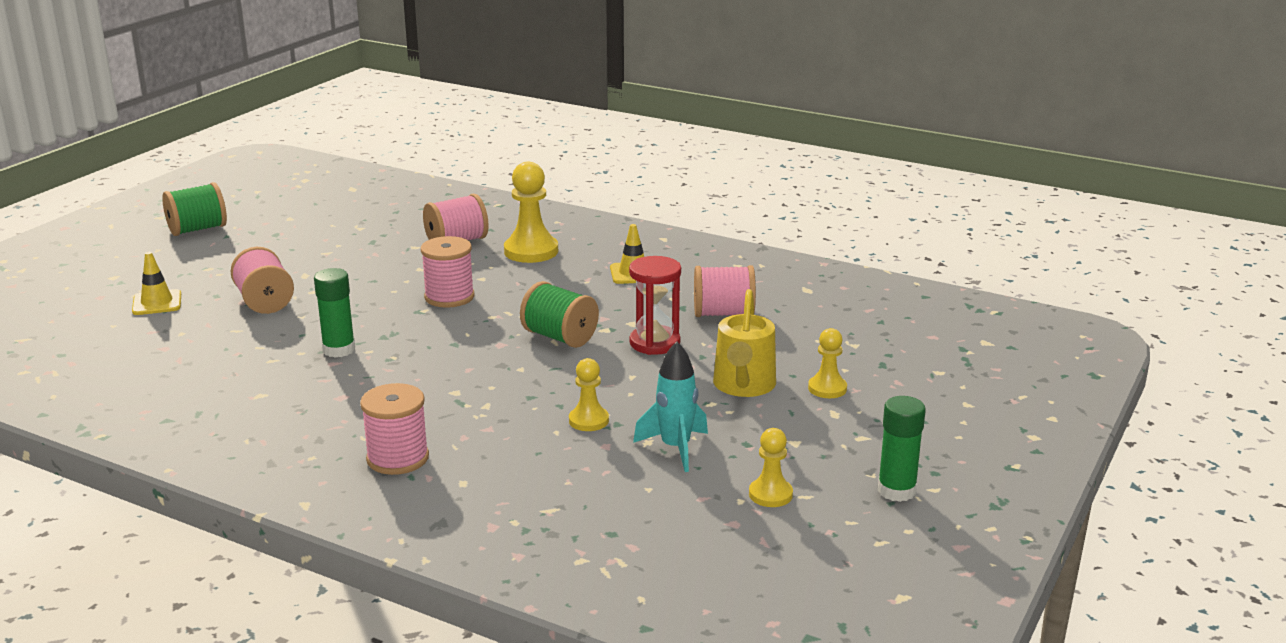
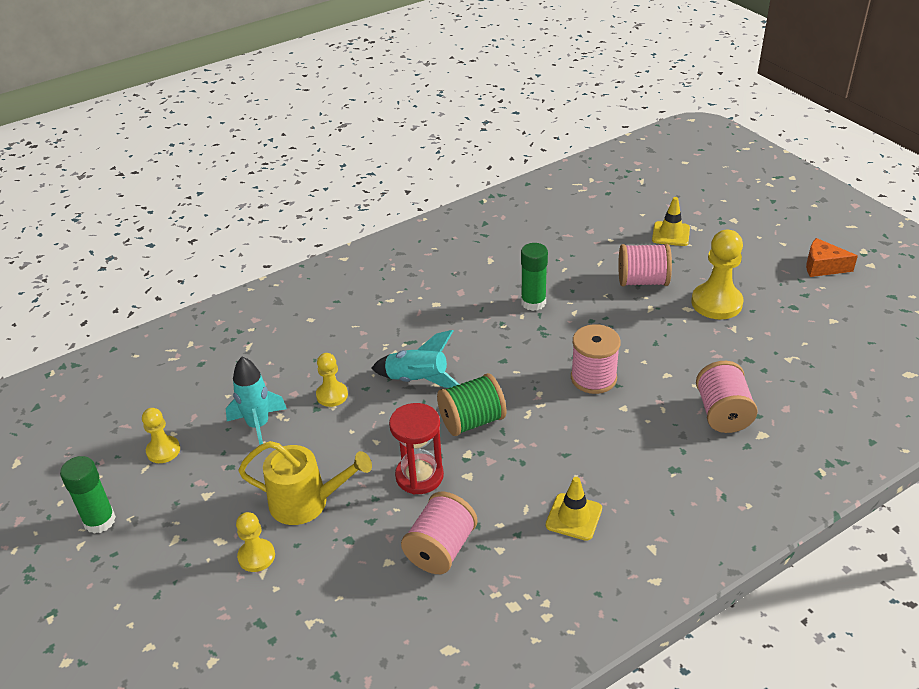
camera: 120 degrees right, 15 degrees up
green spool [162,182,227,236] -> orange cheese [806,238,858,277]
pink spool [360,383,429,475] -> none
yellow pawn [504,162,558,263] -> yellow pawn moved to [691,230,744,319]
yellow watering can [713,289,776,397] -> yellow watering can turned 150 degrees clockwise [238,441,372,525]
none -> turquoise rocket [371,330,460,388]

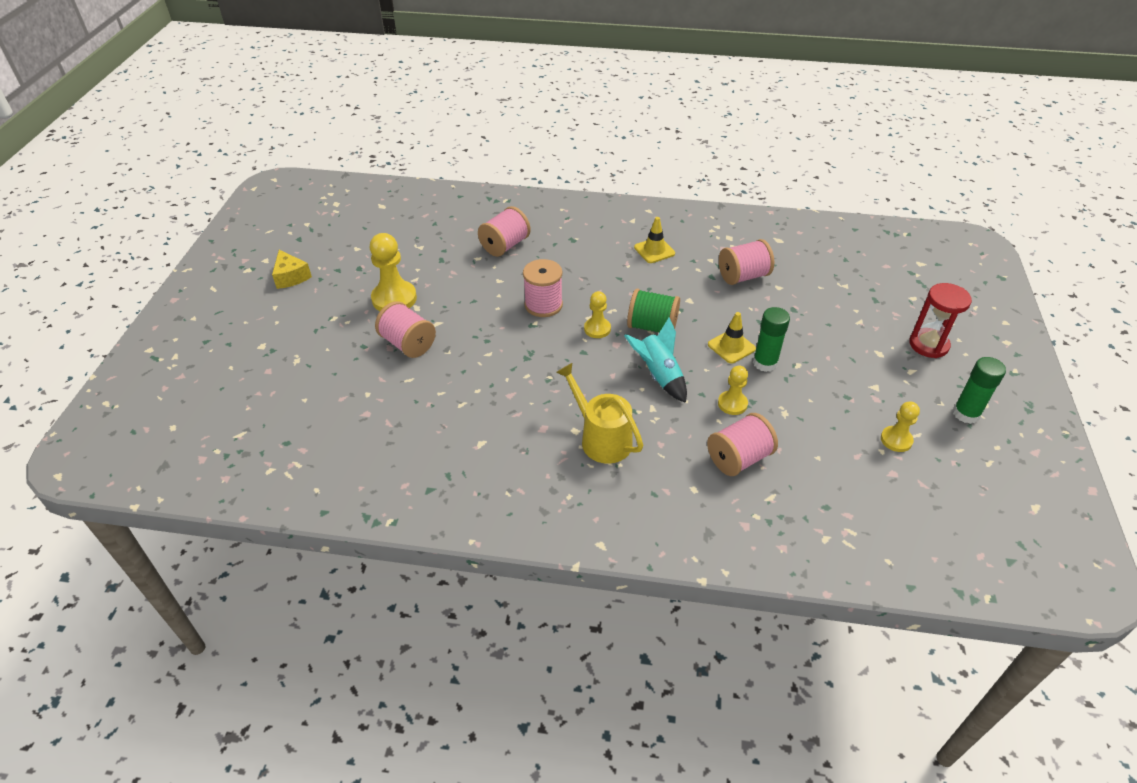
camera: 140 degrees left, 5 degrees up
turquoise rocket [226,357,287,445] -> none
yellow pawn [236,512,275,572] -> yellow pawn moved to [584,291,611,338]
yellow watering can [238,441,372,525] -> yellow watering can moved to [556,363,643,464]
red hourglass [389,403,444,494] -> red hourglass moved to [909,283,972,358]
green glue stick [521,243,548,311] -> green glue stick moved to [753,307,790,372]
yellow traffic cone [652,197,690,246] -> yellow traffic cone moved to [708,312,756,364]
orange cheese [806,238,858,277] -> yellow cheese [272,250,312,289]
none -> pink spool [707,413,778,476]

